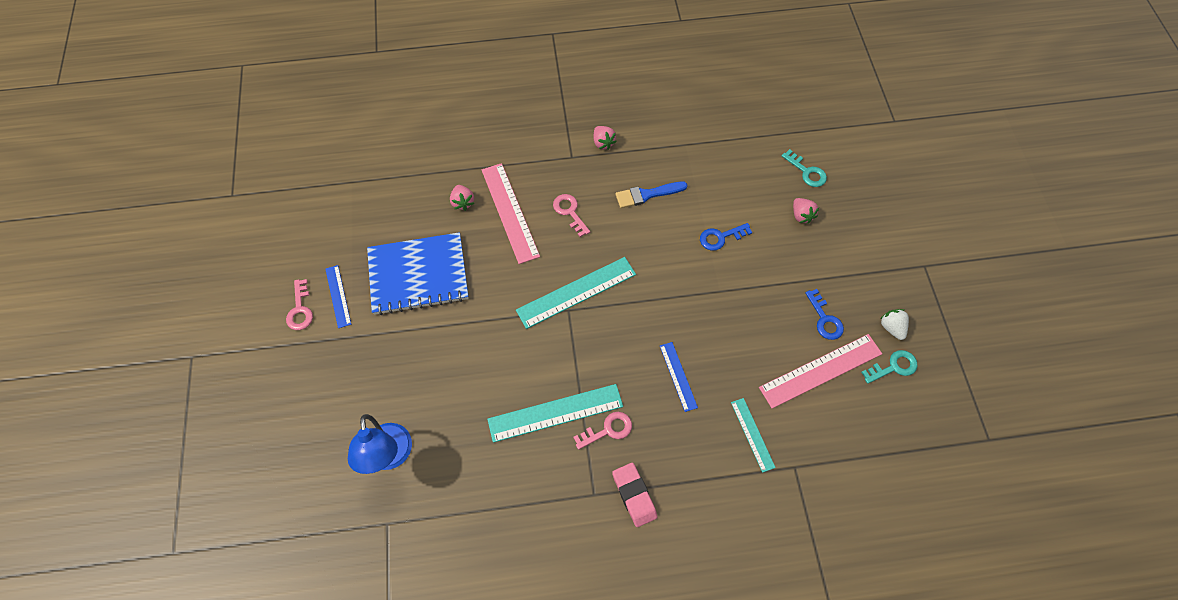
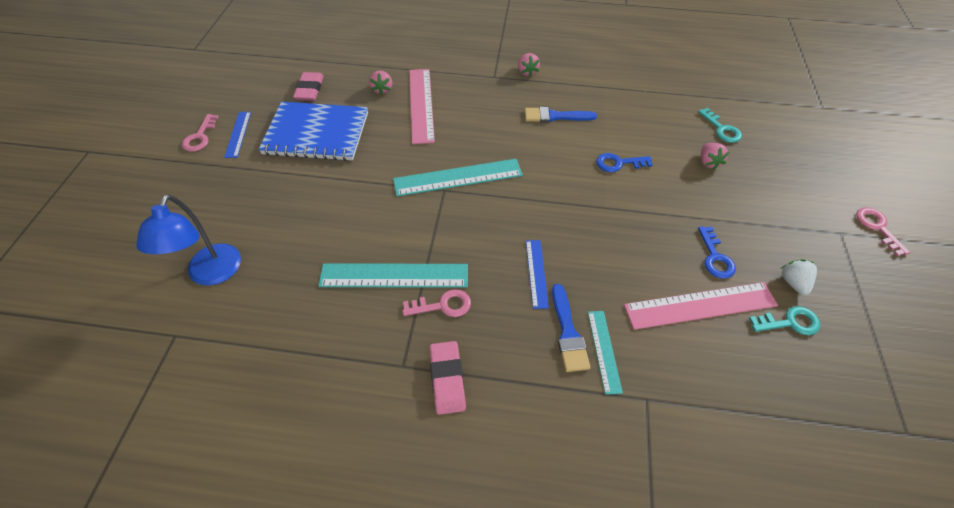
camera: 15 degrees right, 10 degrees down
pink key [553,194,590,237] -> pink key moved to [856,207,910,256]
none -> pink eraser [293,72,324,101]
none -> blue brush [552,284,591,372]

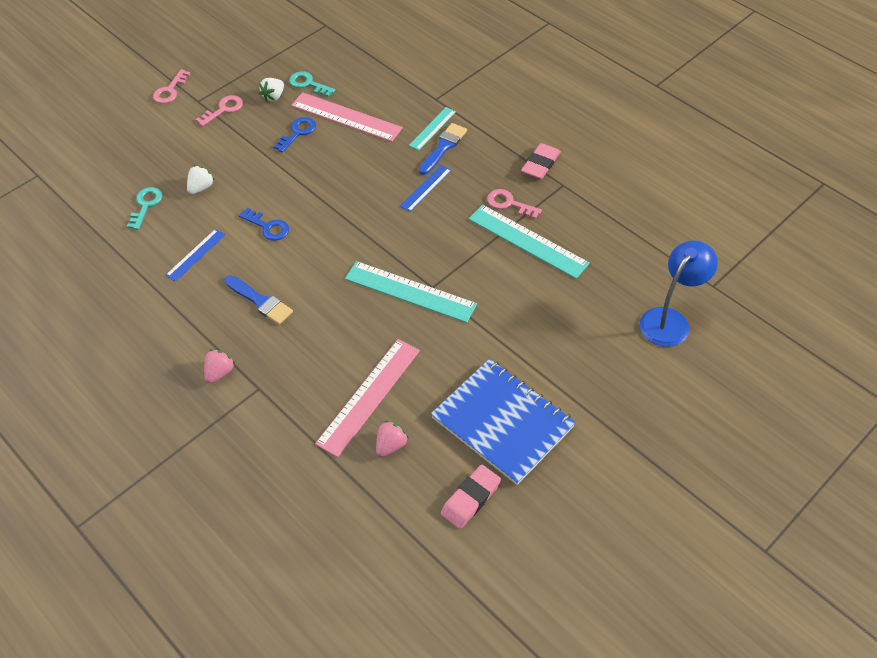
camera: 140 degrees left, 0 degrees up
pink key [182,114,219,152] -> pink key moved to [196,95,243,126]
blue ruler [224,112,251,158] -> blue ruler moved to [165,229,225,282]
pink strawberry [701,143,729,170] -> white strawberry [187,166,214,194]

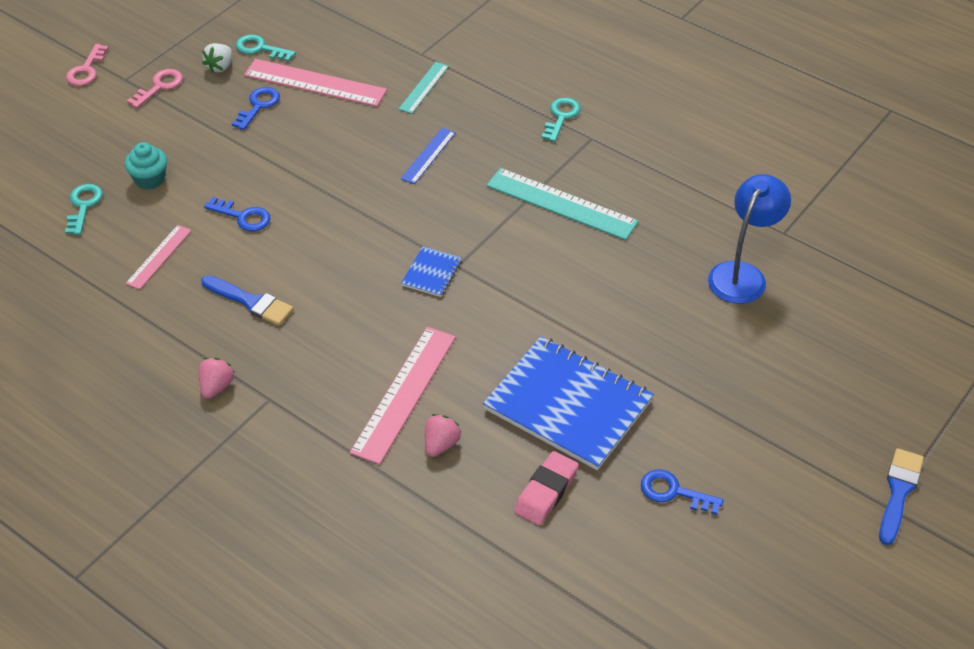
camera: 10 degrees left, 5 degrees down
blue ruler [165,229,225,282] -> pink ruler [125,225,192,290]
white strawberry [187,166,214,194] -> turquoise cupcake [125,142,167,190]
turquoise ruler [345,261,477,323] -> blue notebook [401,247,461,297]
blue brush [419,123,467,175] -> blue brush moved to [879,448,924,545]
pink key [487,189,542,219] -> none
pink eraser [521,143,561,179] -> turquoise key [542,97,581,142]
none -> blue key [641,470,724,515]

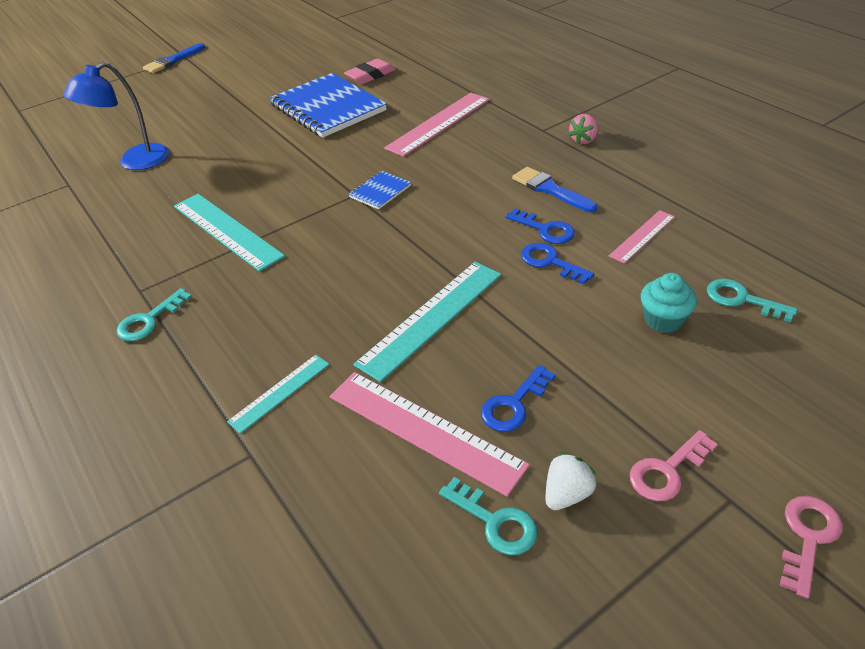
camera: 160 degrees left, 5 degrees down
turquoise key [65,184,103,235] -> turquoise key turned 105 degrees clockwise [707,278,798,322]
blue ruler [401,128,456,184] -> none
pink strawberry [425,414,462,457] -> none
blue key [641,470,724,515] -> blue key moved to [506,208,575,244]
none -> turquoise ruler [353,262,501,382]

